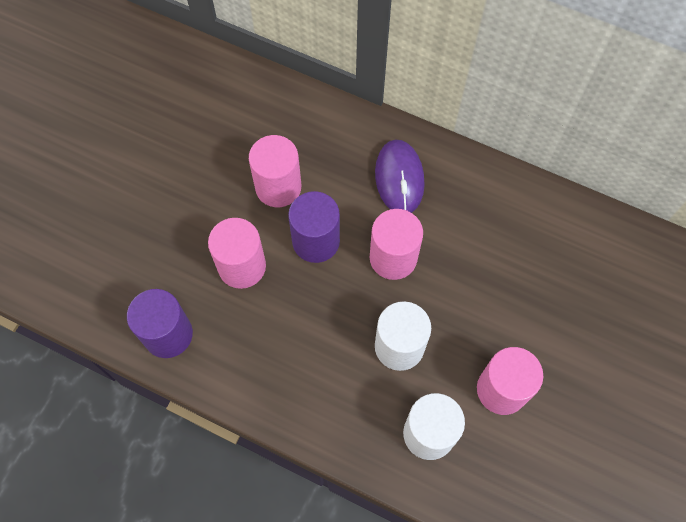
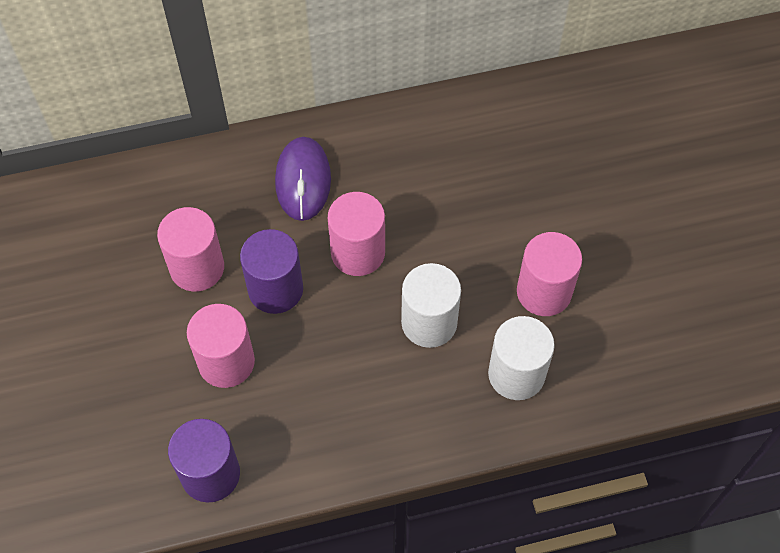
camera: 40 degrees left, 5 degrees down
purple mouse [375,139,425,213] -> purple mouse turned 45 degrees clockwise [275,137,331,221]

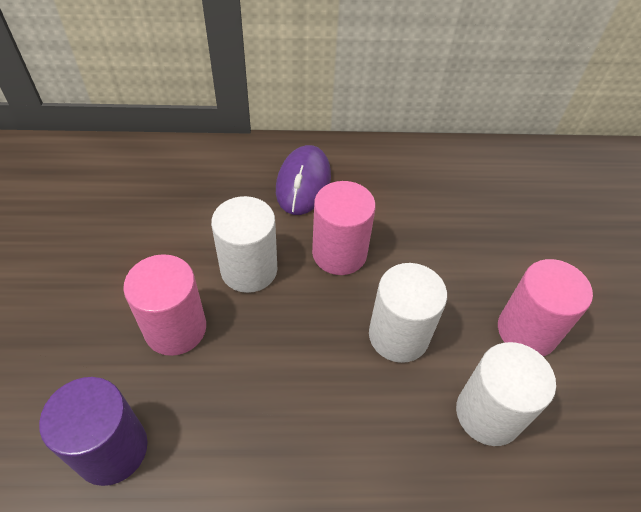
camera: 10 degrees right, 10 degrees down
pink cylinder [157,207,224,292] -> none
purple cylinder [240,229,303,314] -> white cylinder [211,196,277,293]

